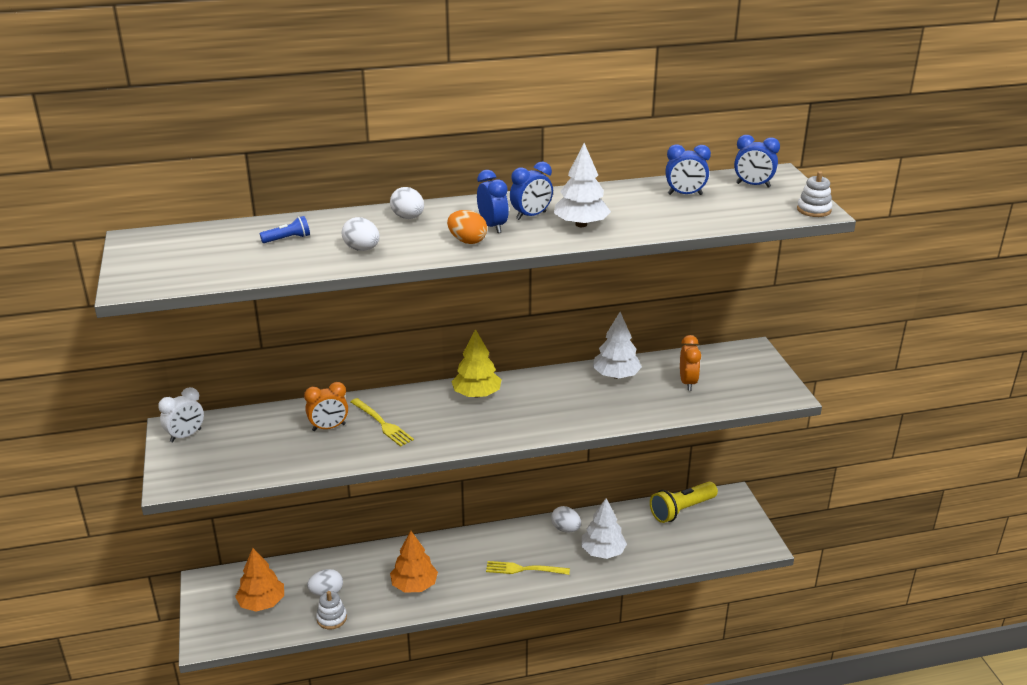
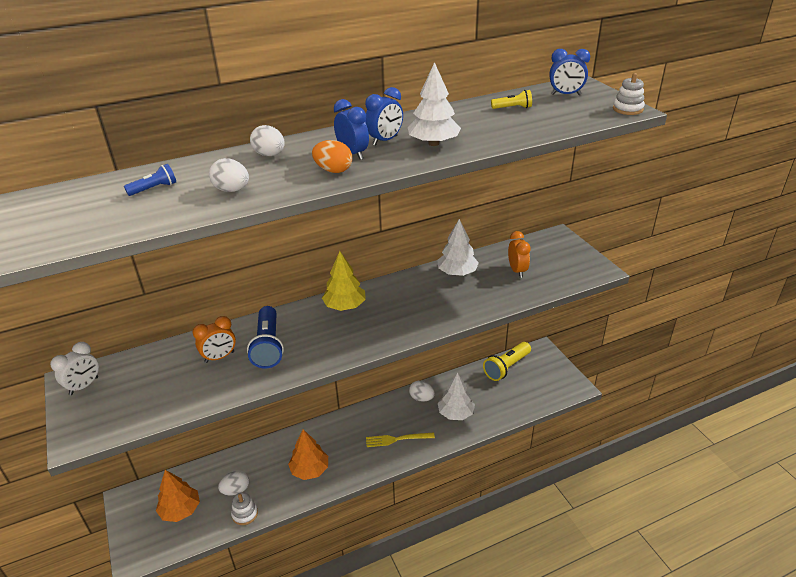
camera: 10 degrees left, 5 degrees up
yellow fork [351,398,414,447] -> blue flashlight [247,306,284,369]
blue clock [665,144,711,195] -> yellow flashlight [491,90,532,109]

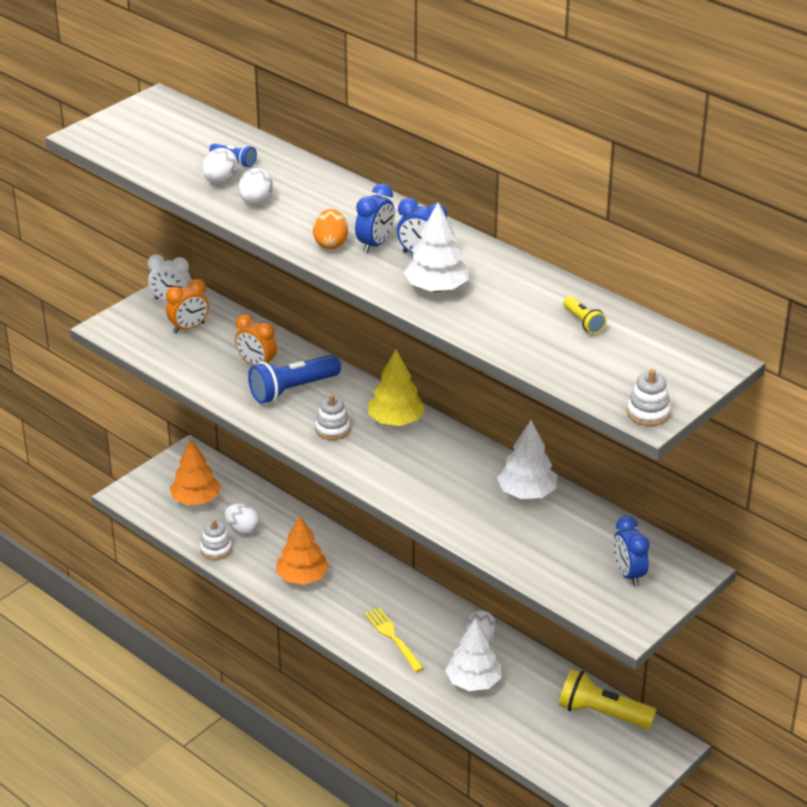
camera: 65 degrees right, 0 degrees up
white egg [250,125,285,156] -> white egg moved to [202,148,238,183]
orange clock [508,231,531,278] -> orange clock moved to [166,279,209,333]
blue clock [549,49,590,95] -> blue clock moved to [613,516,649,586]
none -> white stacking toy [315,394,350,440]

